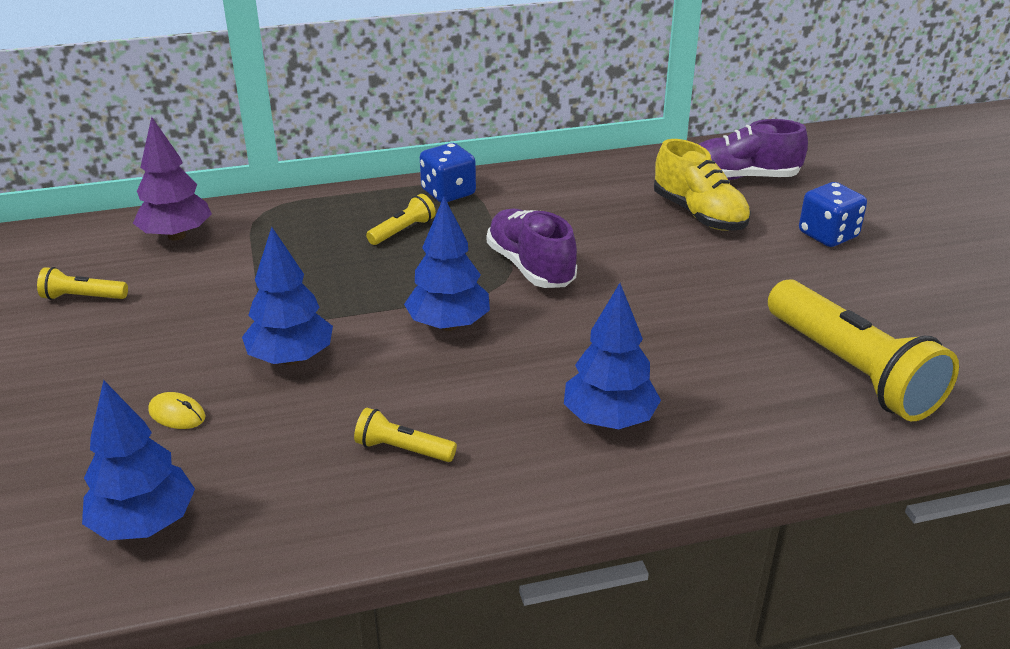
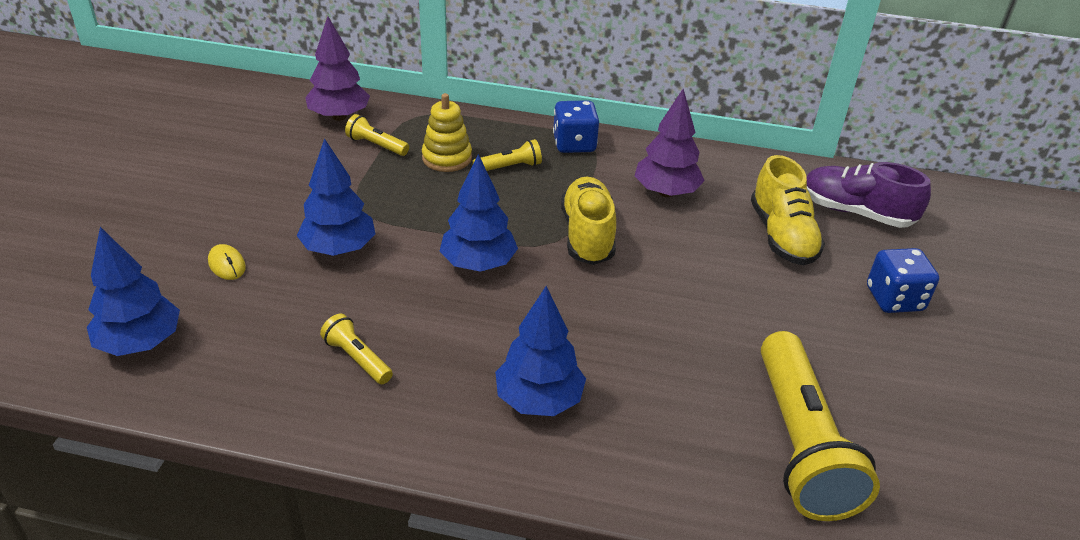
camera: 25 degrees right, 5 degrees up
yellow flashlight [37,267,128,300] -> yellow flashlight moved to [345,114,409,156]
purple shoe [487,208,577,288] -> yellow shoe [561,177,616,265]
none -> yellow stacking toy [422,93,472,172]
none -> purple tree [635,89,705,197]

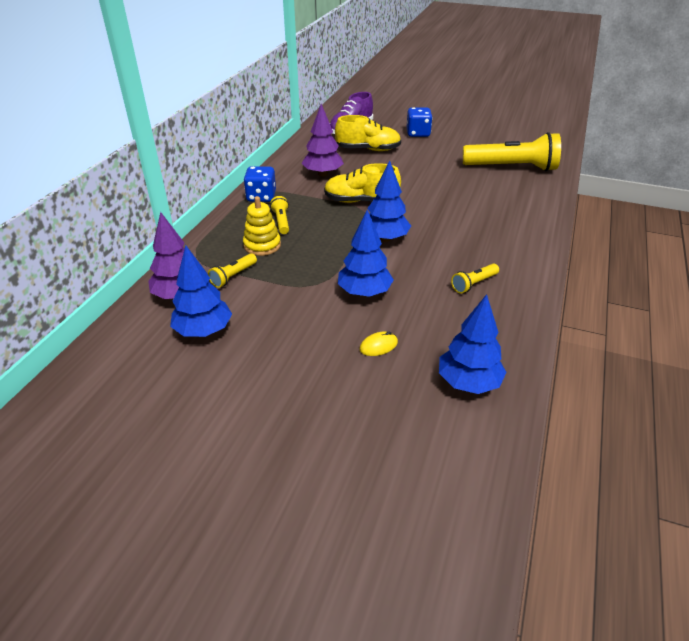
camera: 80 degrees left, 0 degrees up
blue tree [495,286,586,416] -> blue tree moved to [170,245,232,337]

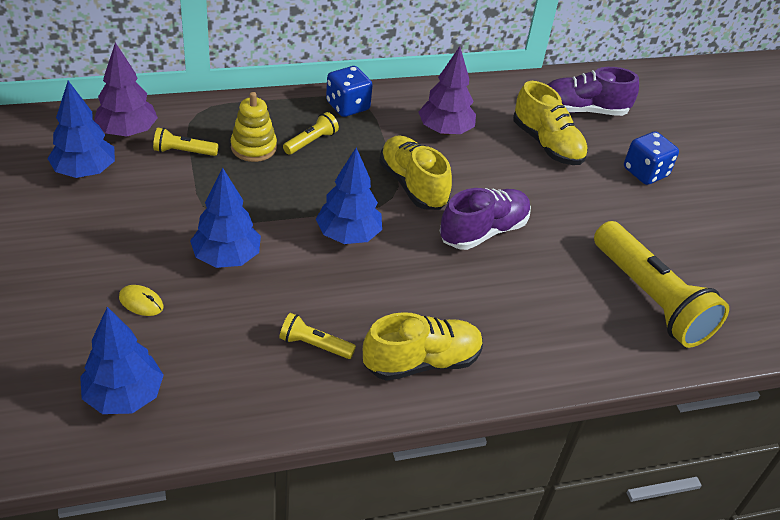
camera: 50 degrees right, 5 degrees up
none -> yellow shoe [363,312,483,381]
none -> purple shoe [440,188,531,250]

